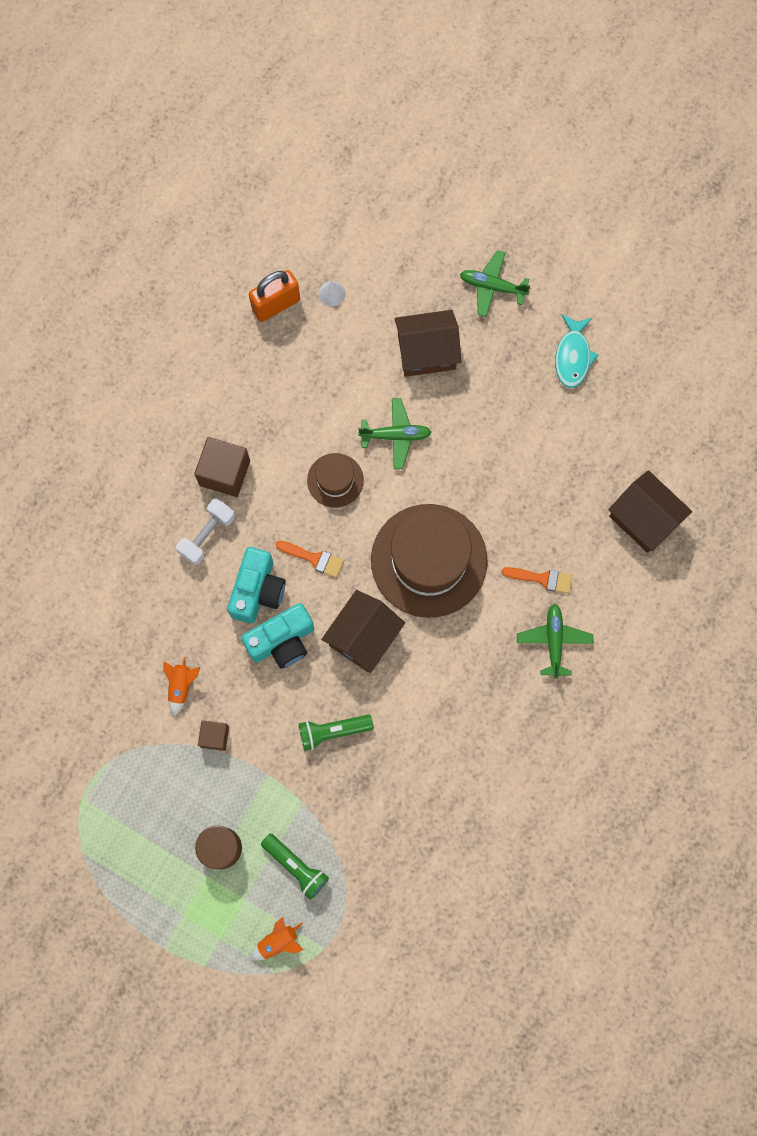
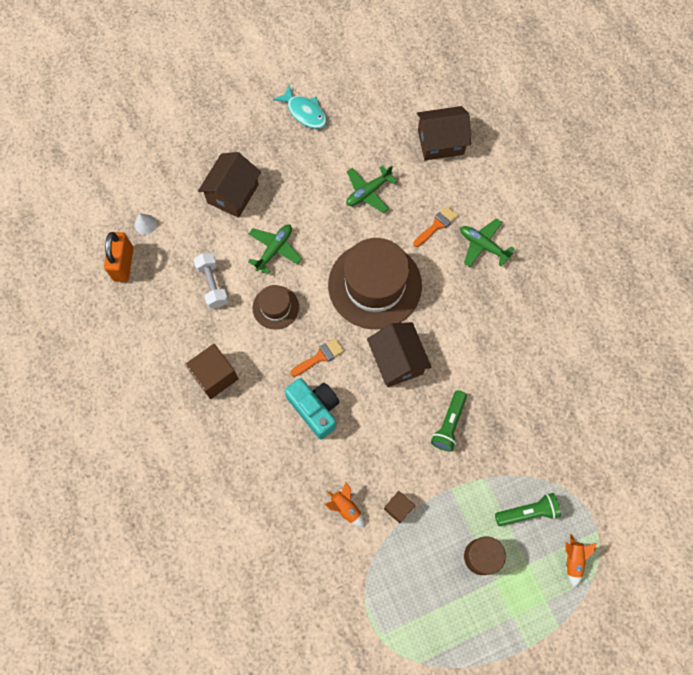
camera: 55 degrees left, 5 degrees down
white dumbbell [176,499,235,565] -> white dumbbell moved to [194,253,229,308]
turquoise camera [241,603,314,668] -> none
green plane [460,250,530,317] -> green plane moved to [346,165,397,213]

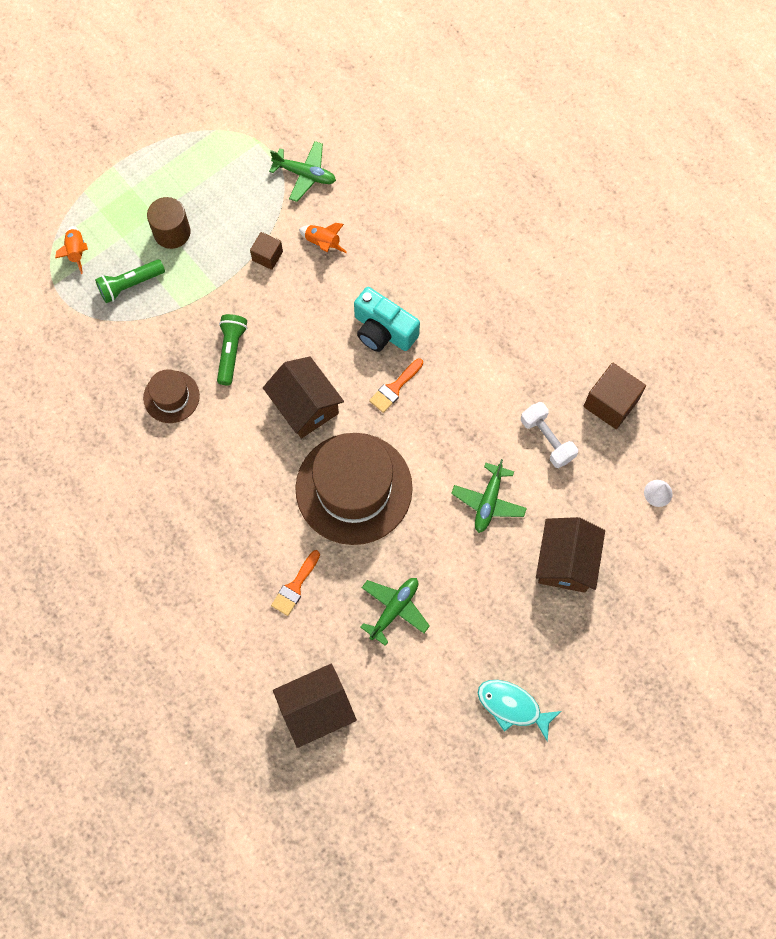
camera: 165 degrees right, 0 degrees up
orange padlock [104,232,133,282] -> none
brown cube [185,344,239,399] -> brown cube moved to [584,362,646,429]
brown hat [253,285,299,330] -> brown hat moved to [143,369,200,423]
green plane [460,218,515,267] -> green plane moved to [269,141,336,202]

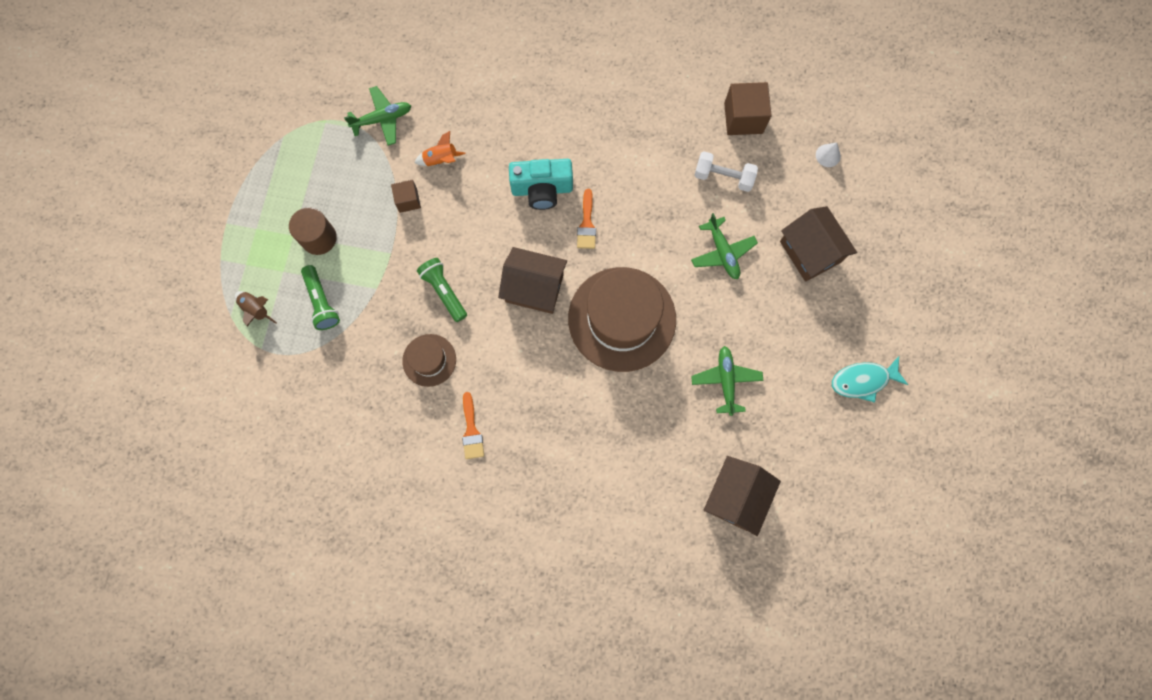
camera: 40 degrees left, 5 degrees up
orange rocket [55,226,88,274] -> brown rocket [235,291,277,327]
green flashlight [95,259,165,303] -> green flashlight turned 45 degrees counterclockwise [301,265,340,330]
orange brush [271,550,320,616] -> orange brush moved to [462,392,484,459]

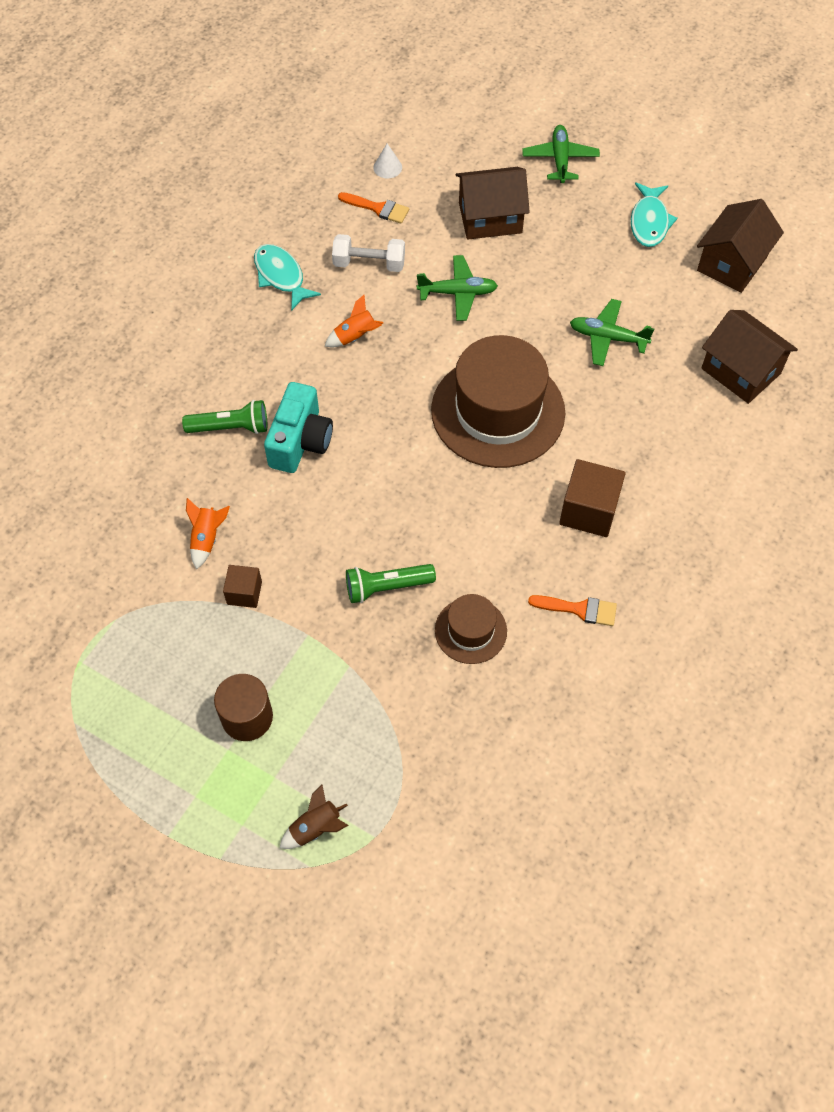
camera: 70 degrees left, 15 degrees down
green flashlight [301,265,340,330] -> green flashlight moved to [182,400,267,434]
green plane [344,86,411,146] -> green plane moved to [522,125,600,183]
brown house [498,247,567,314] -> brown house moved to [697,199,784,293]
orange brush [577,189,596,249] -> orange brush moved to [338,192,409,224]
white dumbbell [694,151,758,192] -> white dumbbell turned 60 degrees clockwise [332,234,405,272]
brown cube [724,82,772,135] -> brown cube moved to [559,459,626,537]
none -> turquoise fish [254,244,321,311]
none -> orange rocket [325,294,383,347]

